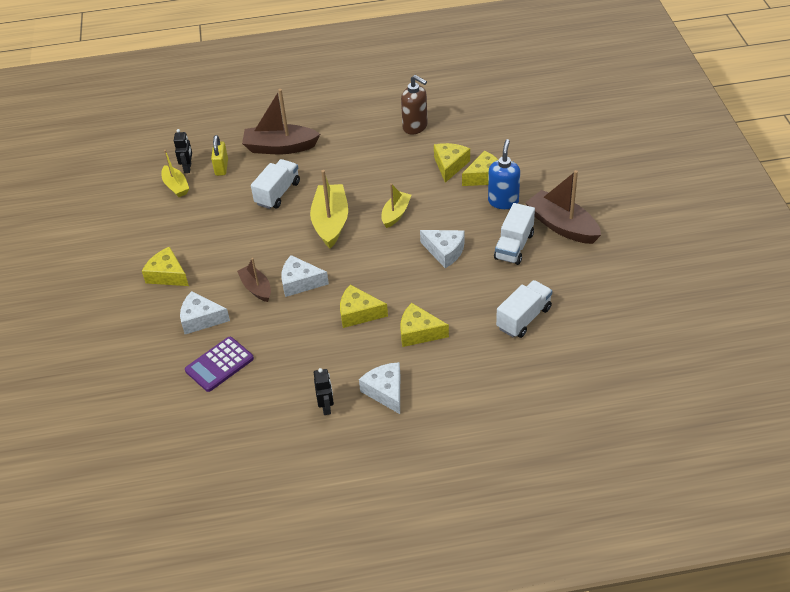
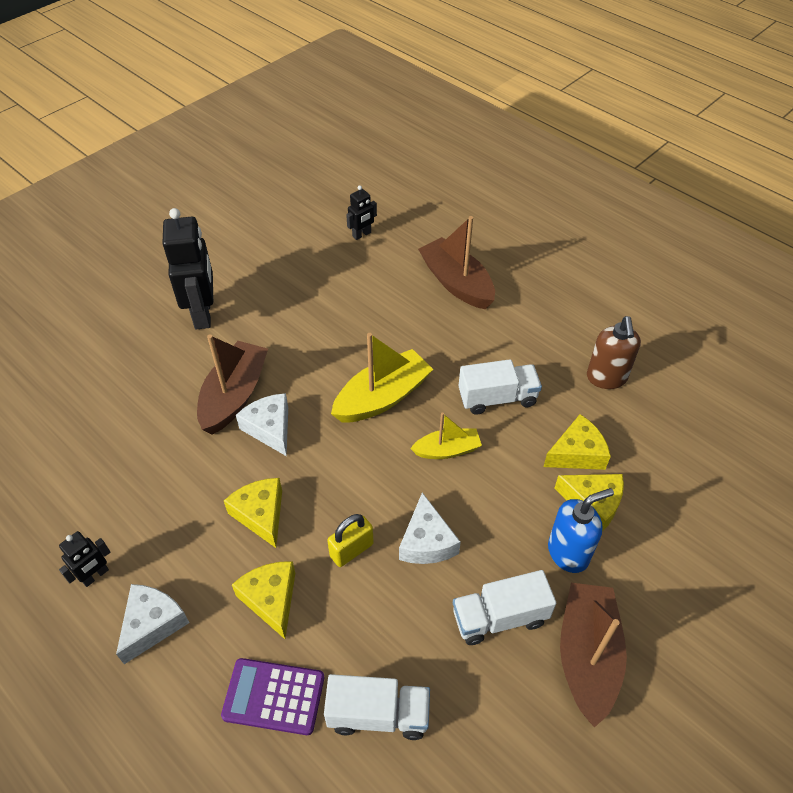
camera: 50 degrees right, 5 degrees up
yellow cheese [142,247,189,286] -> black robot [162,208,213,330]
yellow boat [161,150,189,197] -> none
white cheese [180,291,230,334] -> none
purple calculator [185,337,254,392] -> purple calculator moved to [221,658,324,735]
yellow padlock [211,135,228,176] -> yellow padlock moved to [327,514,374,567]
brown boat [237,258,271,302] -> brown boat [197,334,268,435], size x1.69
white truck [251,159,300,209] -> white truck moved to [459,359,542,415]

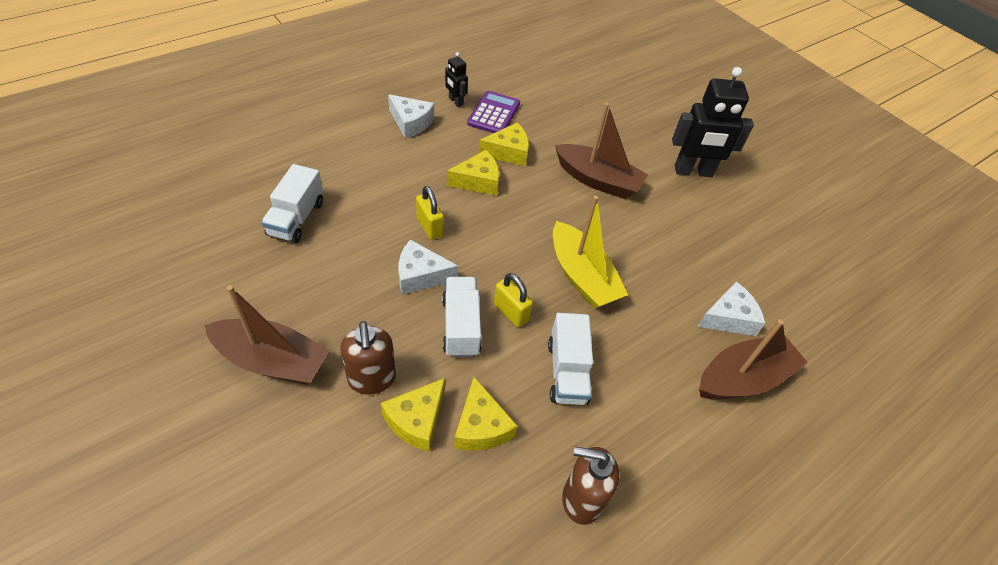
camera: 95 degrees right, 0 degrees up
purple calculator [221,658,324,735] -> purple calculator moved to [467,91,520,133]
yellow cheese [232,561,295,639] -> yellow cheese moved to [479,122,529,166]
white cheese [236,393,288,456] -> white cheese moved to [697,282,765,336]
black robot [346,185,377,240] -> none
yellow boat [410,412,482,459] -> yellow padlock [494,273,533,328]
white truck [453,570,556,645] -> white truck moved to [442,277,482,357]
blue soap dispenser [548,488,614,573] -> brown soap dispenser [340,321,396,395]

